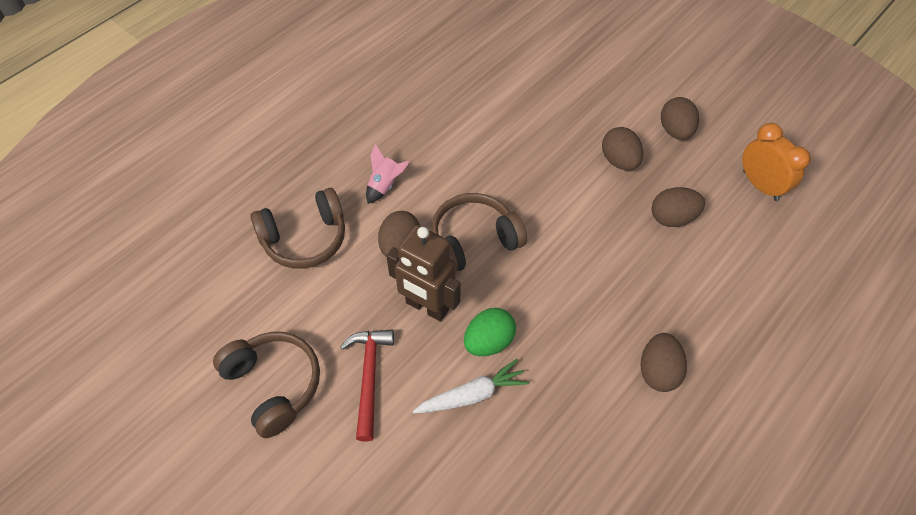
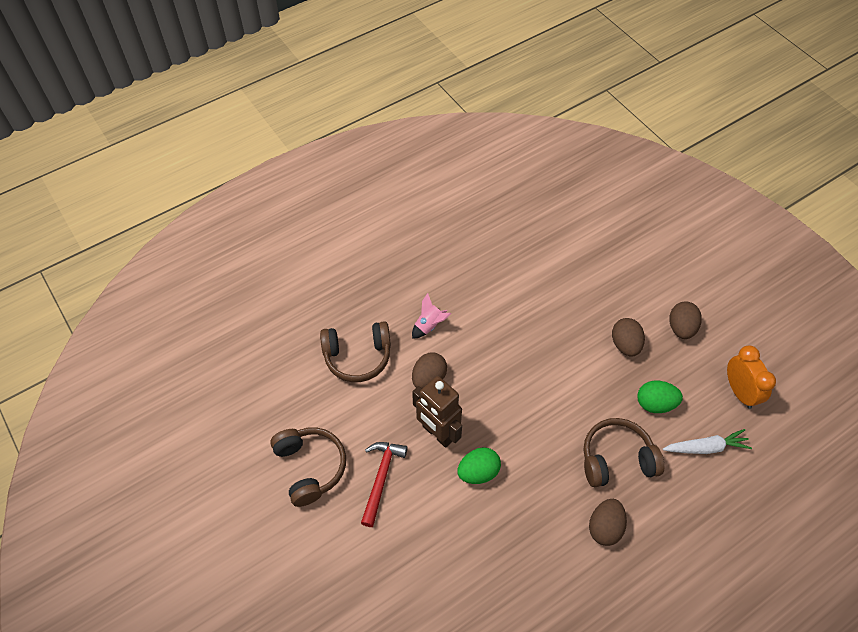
camera: 15 degrees right, 0 degrees up
white carrot [413,359,529,414] -> white carrot moved to [663,429,752,454]
brown headphones [431,193,527,273] -> brown headphones moved to [584,418,664,487]
brown egg [651,187,705,227] -> green egg [637,381,683,413]

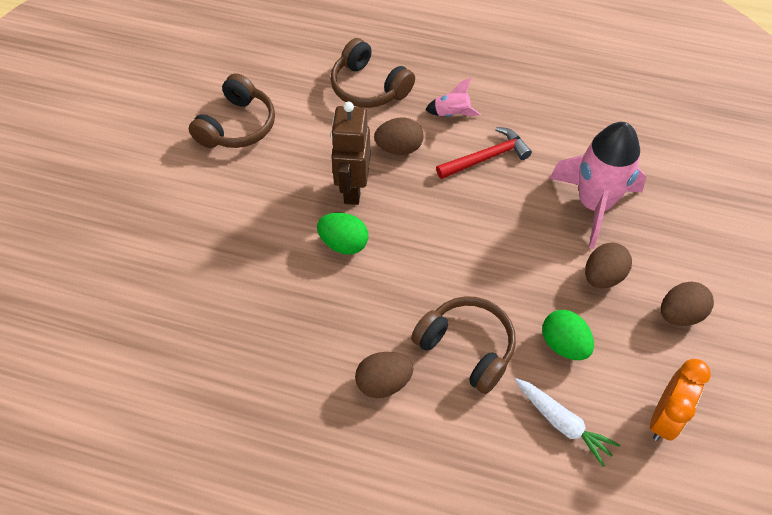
camera: 50 degrees right, 0 degrees up
red hammer [361,442,408,527] -> red hammer moved to [436,127,532,179]
none -> pink rocket [550,122,646,249]

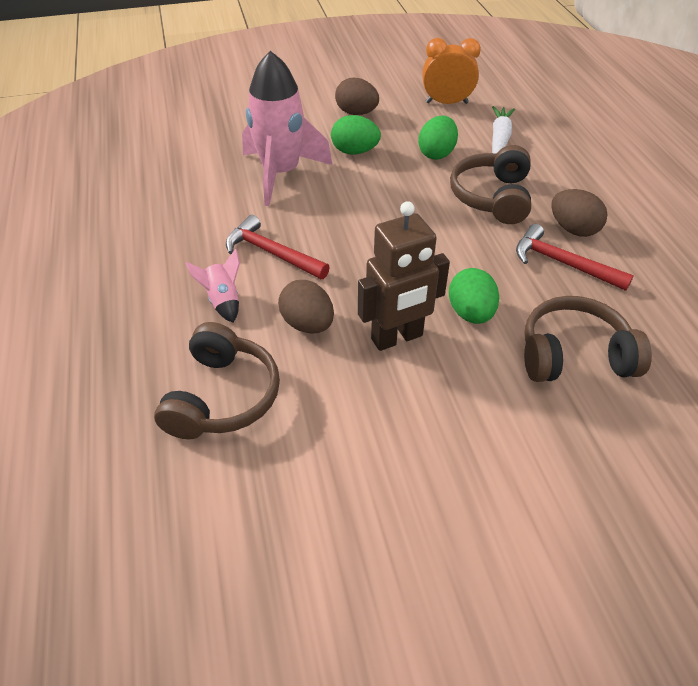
camera: 120 degrees left, 10 degrees down
brown headphones [189,73,275,148] -> brown headphones moved to [524,296,652,382]
brown egg [585,242,632,288] -> green egg [331,115,381,155]
none -> red hammer [516,224,634,291]

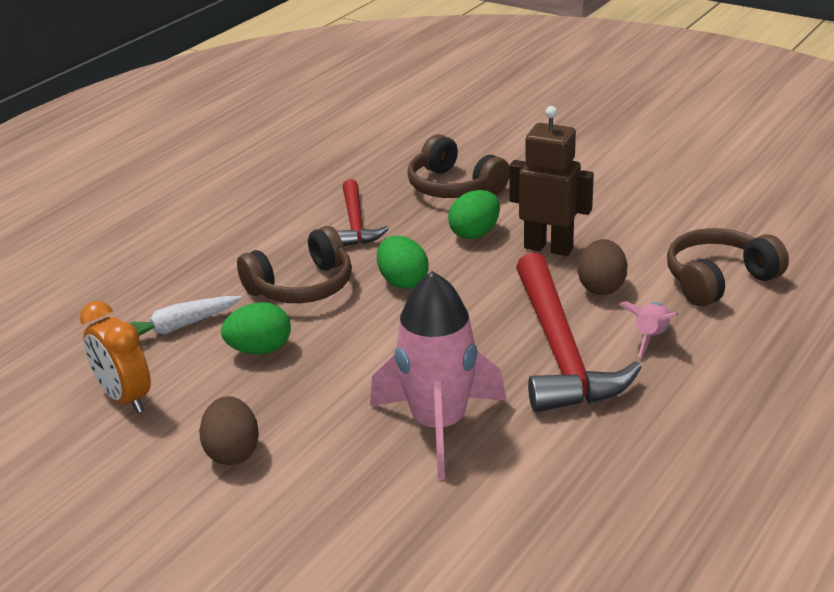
camera: 130 degrees left, 15 degrees down
red hammer [226,215,330,279] -> red hammer [516,253,642,412], size x1.75
green egg [331,115,381,155] -> green egg moved to [377,236,428,289]
brown egg [551,189,608,237] -> none

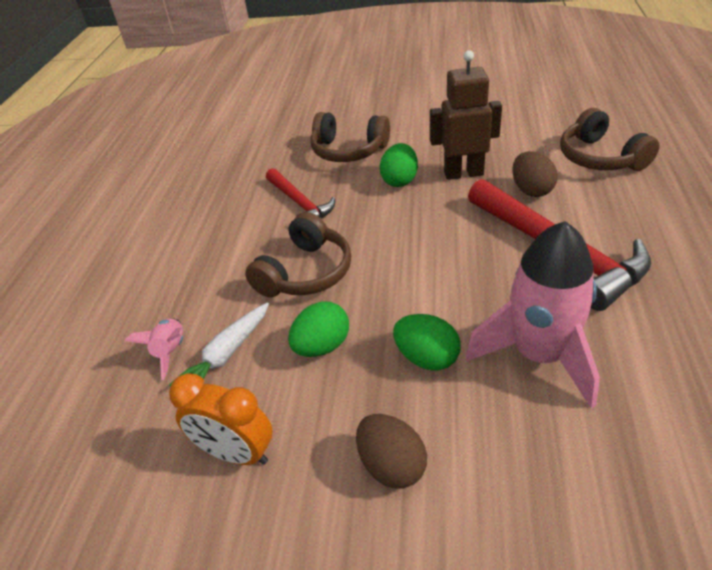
camera: 25 degrees left, 10 degrees up
green egg [377,236,428,289] -> green egg moved to [393,314,461,371]
pink rocket [619,301,678,357] -> pink rocket moved to [124,318,183,380]
brown headphones [667,228,789,307] -> brown headphones turned 60 degrees counterclockwise [560,108,660,171]

